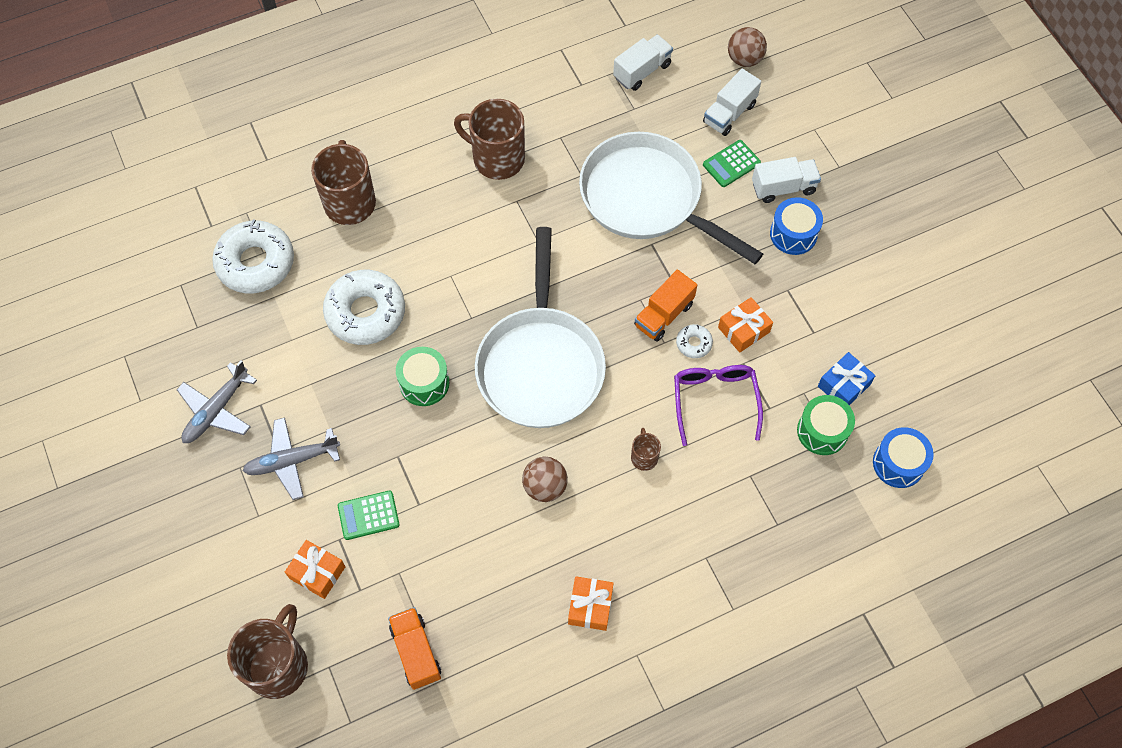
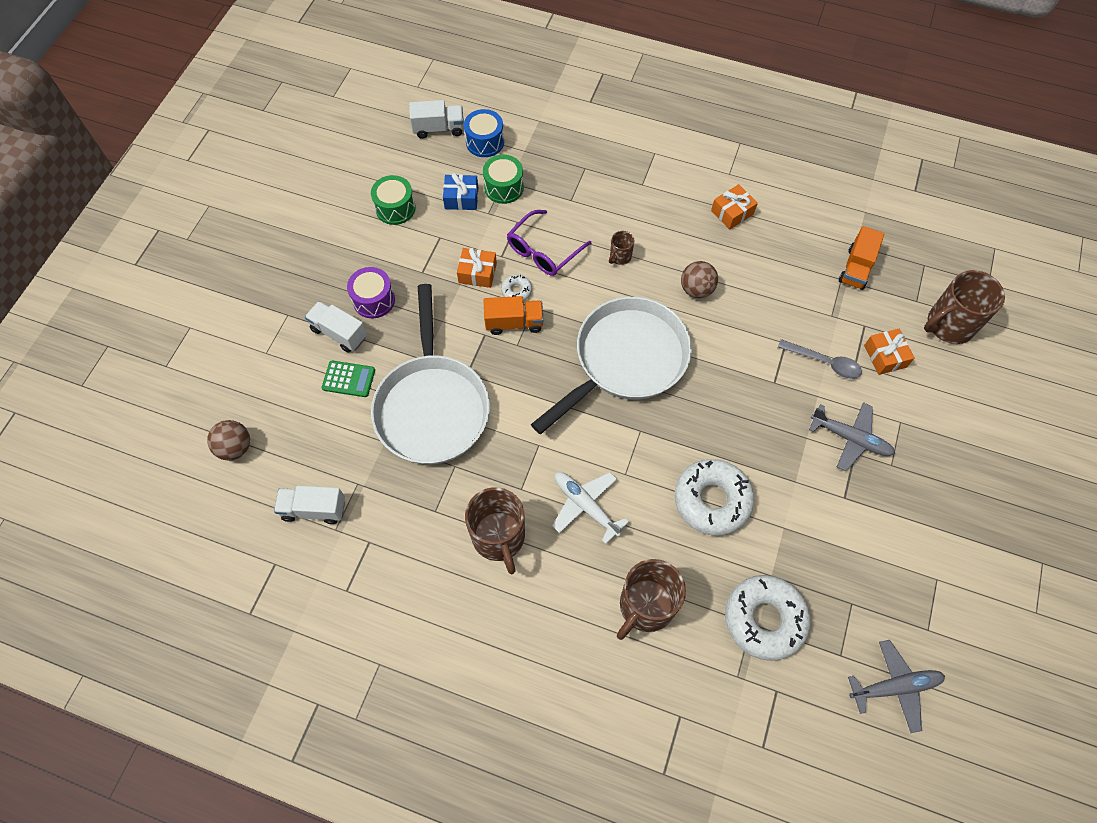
camera: 135 degrees left, 0 degrees up
grey plane [177,360,257,443] -> grey plane moved to [848,640,945,733]
green calculator [338,491,400,540] -> grey spoon [778,339,862,379]
green drum [396,347,449,406] -> green drum moved to [371,175,416,225]
white truck [703,69,761,136] -> white truck moved to [409,100,464,139]
blue drum [770,197,823,255] -> purple drum [347,267,395,318]
none -> white plane [552,472,629,544]

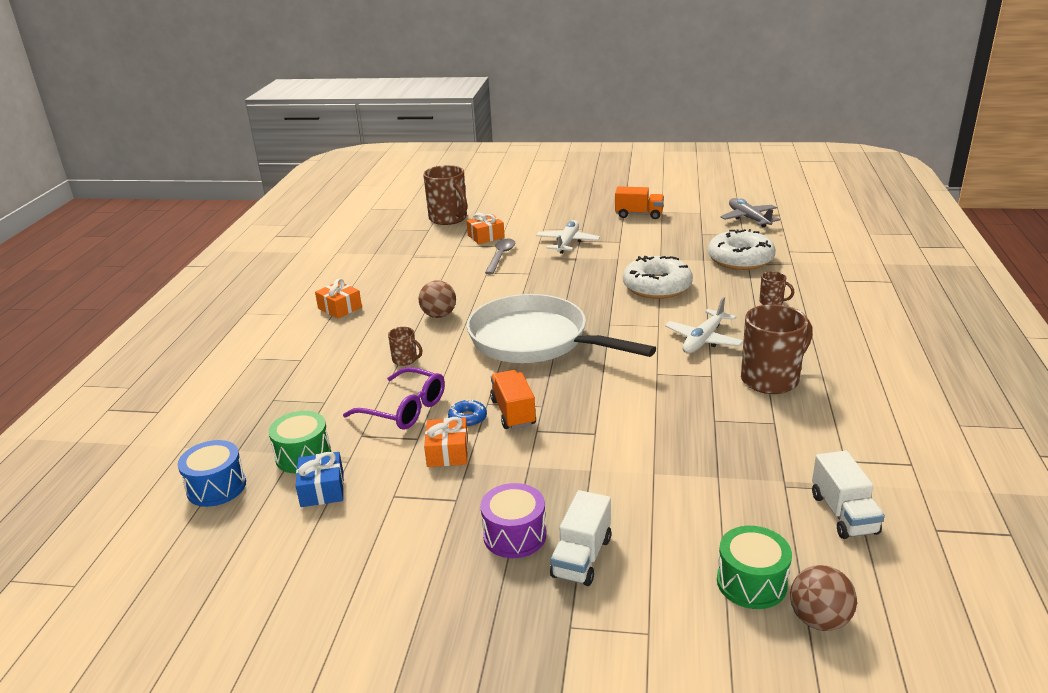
camera: 100 degrees left, 35 degrees down
green calculator [322,361,375,397] -> none
green drum [371,175,416,225] -> green drum moved to [717,526,792,609]
white pan [371,284,490,464] -> none
white truck [409,100,464,139] -> none
white donut [501,275,532,301] -> blue donut [448,399,487,427]
brown mug [617,559,686,640] -> brown mug [759,271,794,305], size x0.47
grey plane [809,402,895,471] -> white plane [536,220,600,254]
orange truck [839,226,884,290] -> orange truck moved to [615,186,664,219]

